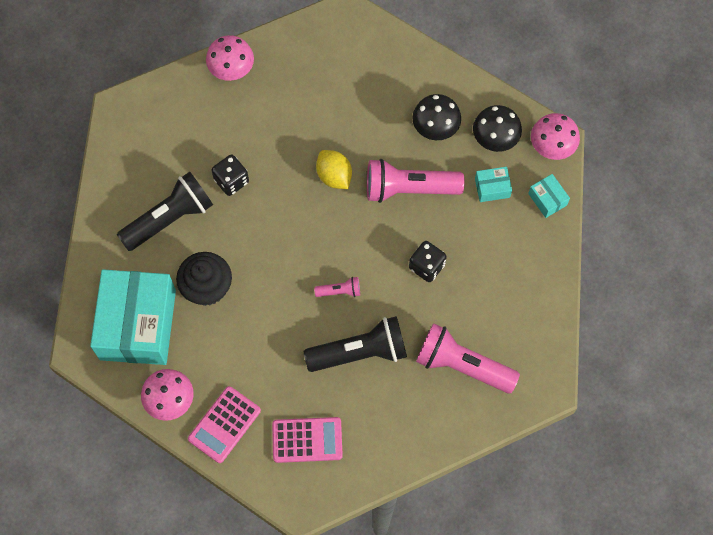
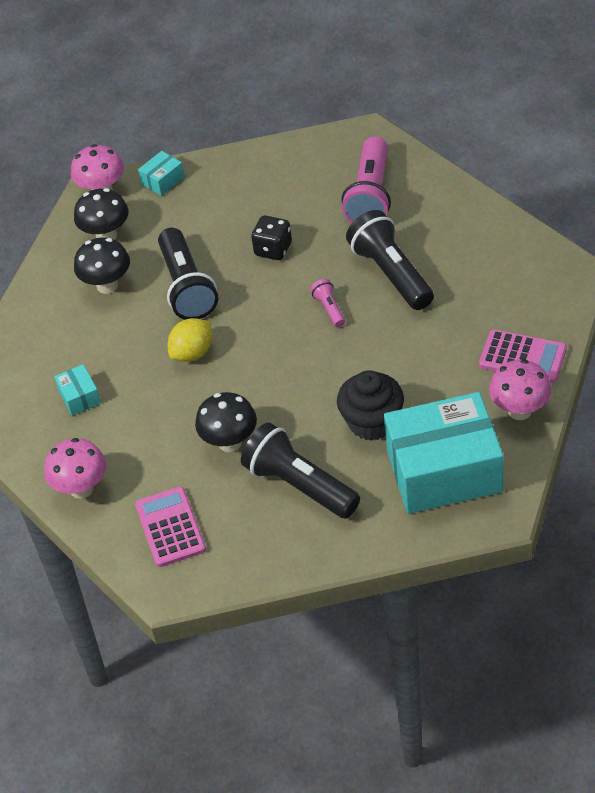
camera: 100 degrees left, 20 degrees down
black dice [211,155,249,196] -> black mushroom [195,392,257,452]
pink calculator [272,417,343,463] -> pink calculator moved to [135,487,206,567]
pink flashlight [367,159,464,203] -> black flashlight [158,228,218,320]
turquoise box [475,167,512,202] -> turquoise box moved to [54,364,101,416]

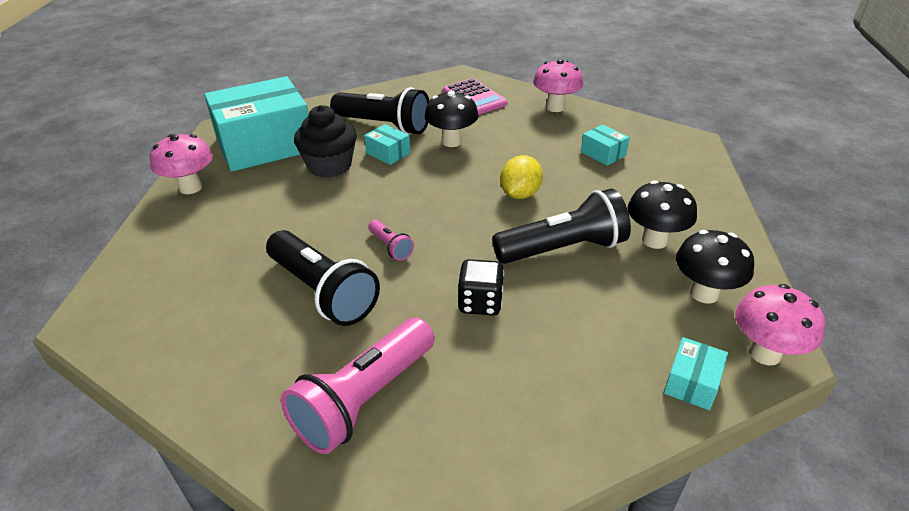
camera: 160 degrees right, 10 degrees down
black flashlight [158,228,218,320] -> black flashlight turned 105 degrees clockwise [492,189,631,264]
pink flashlight [341,136,391,223] -> pink flashlight turned 135 degrees counterclockwise [281,318,435,454]
pink calculator [479,329,567,383] -> none
none -> turquoise box [364,124,411,165]

